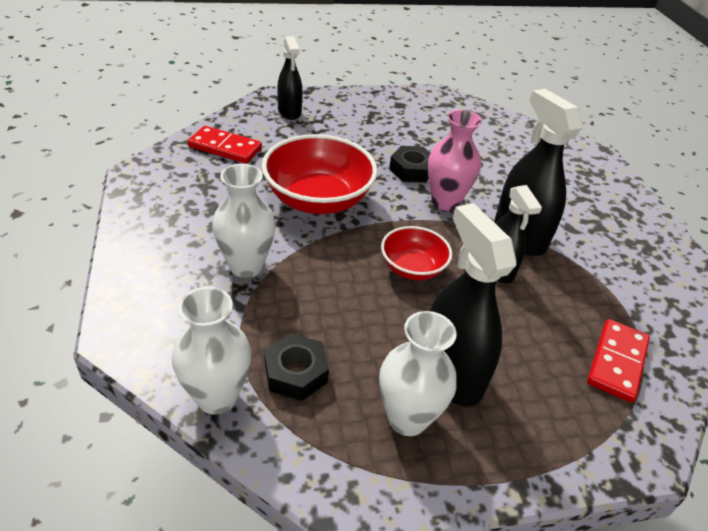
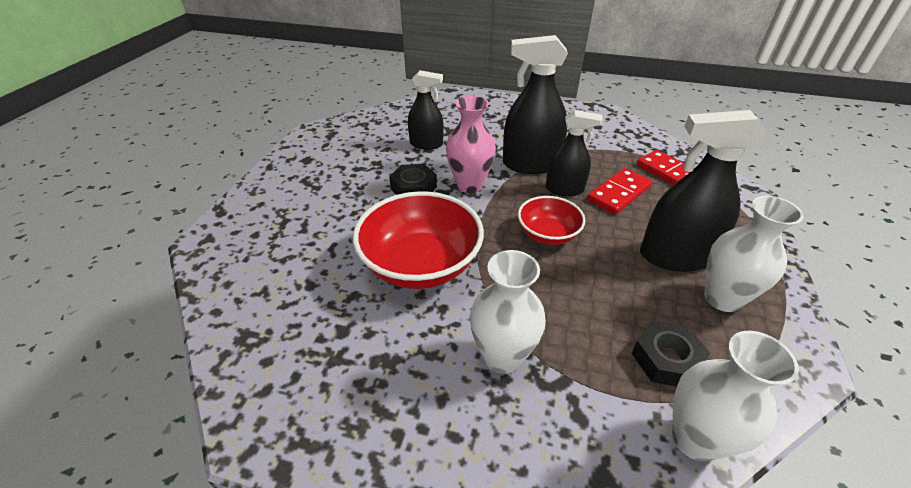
camera: 60 degrees left, 0 degrees up
red domino [188,126,262,164] -> red domino moved to [587,168,652,215]
black spray bottle [277,36,303,120] -> black spray bottle moved to [408,70,444,150]

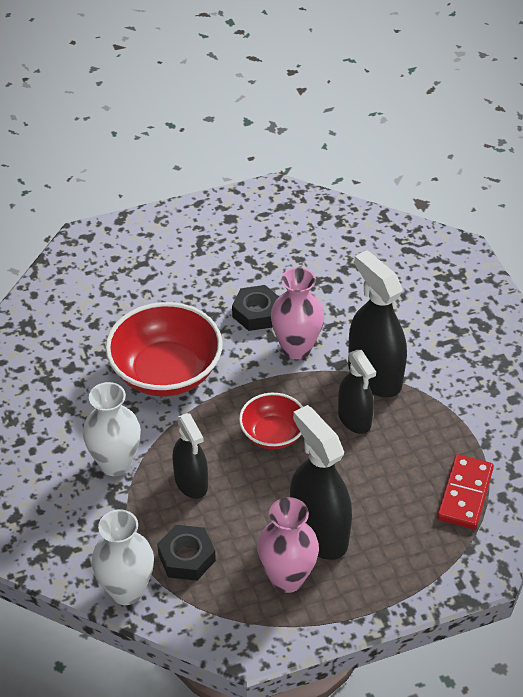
camera: 55 degrees right, 5 degrees up
black spray bottle [408,70,444,150] -> black spray bottle moved to [173,413,208,499]
red domino [587,168,652,215] -> none
white vase [704,196,804,312] -> pink vase [257,497,319,593]

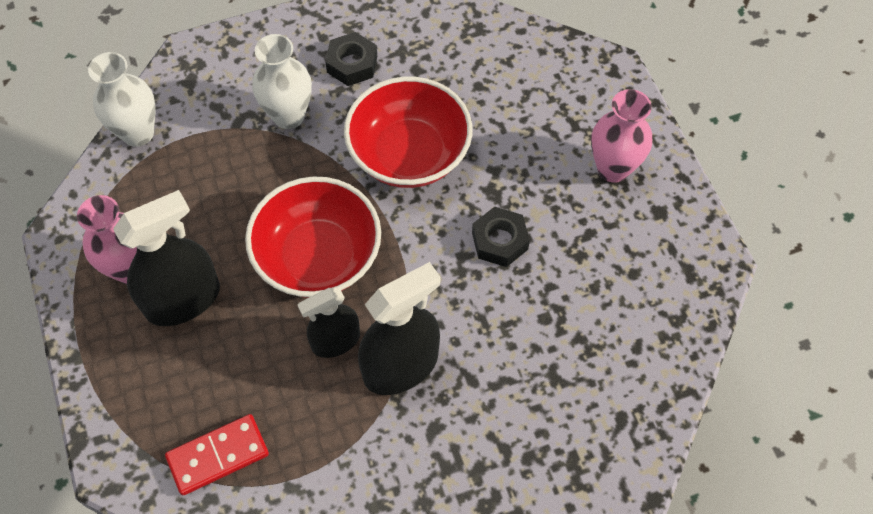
camera: 90 degrees right, 15 degrees up
black nut [157,525,216,581] -> black nut moved to [325,32,377,86]
black spray bottle [173,413,208,499] -> none
red bowl [239,393,303,449] -> red bowl [245,177,381,298], size x1.76
pink vase [271,267,325,359] -> pink vase moved to [591,89,652,183]
red domino [437,454,494,529] -> red domino turned 45 degrees counterclockwise [165,414,269,495]

